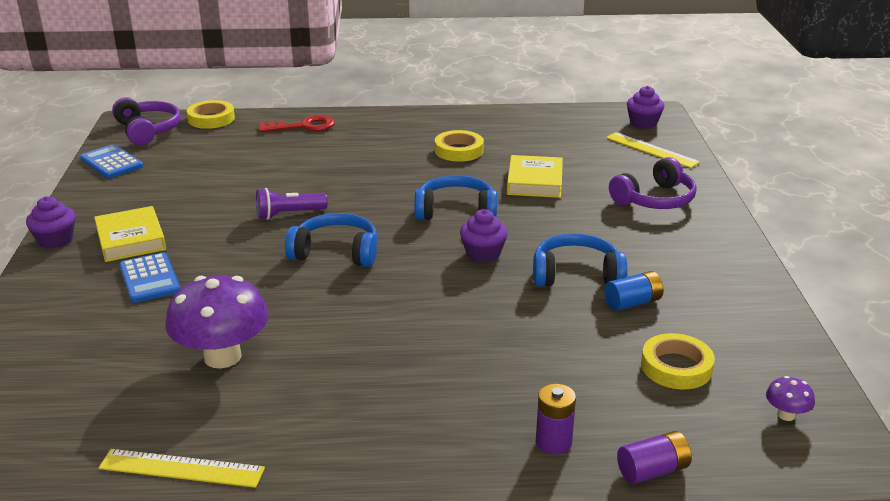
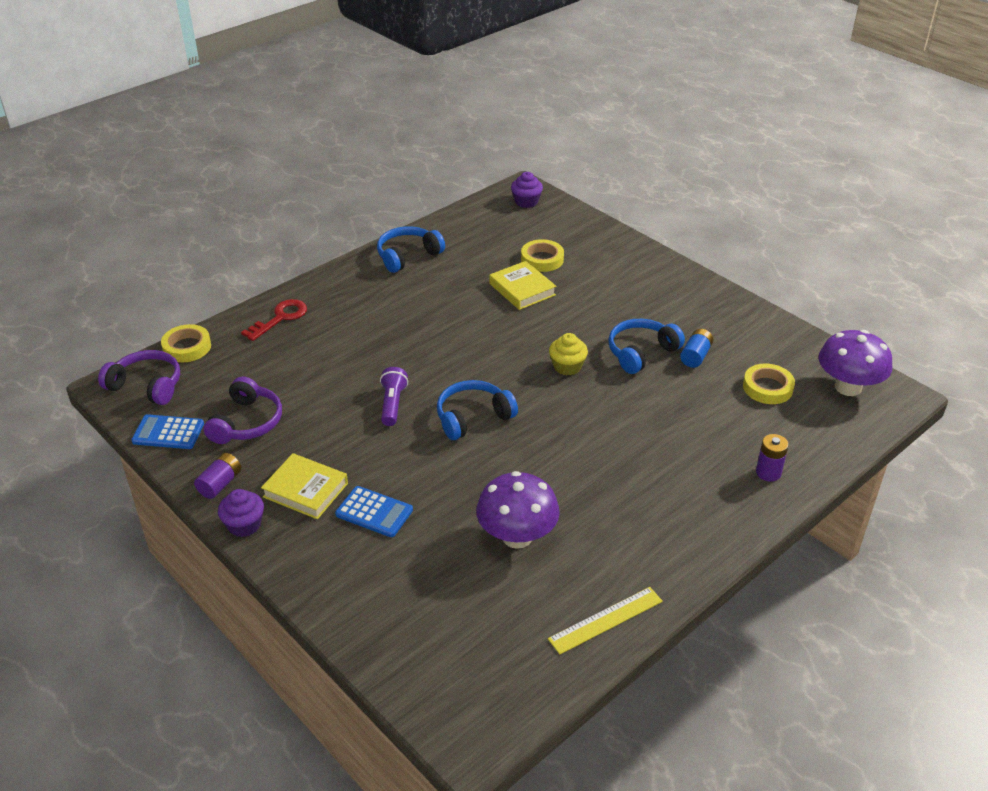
camera: 40 degrees left, 10 degrees up
purple flashlight [256,188,328,220] -> purple flashlight turned 150 degrees clockwise [380,367,408,426]
blue headphones [414,175,497,220] -> blue headphones moved to [377,226,445,273]
yellow tape [435,130,484,162] -> yellow tape moved to [521,239,564,272]
purple cupcake [460,209,508,263] -> yellow cupcake [549,333,588,375]
yellow ruler [606,132,700,168] -> none
purple headphones [609,157,697,209] -> purple headphones moved to [204,377,282,444]
purple battery [617,431,692,484] -> purple battery moved to [194,453,241,499]
purple mushroom [766,376,815,421] -> purple mushroom [819,330,892,396], size x2.29

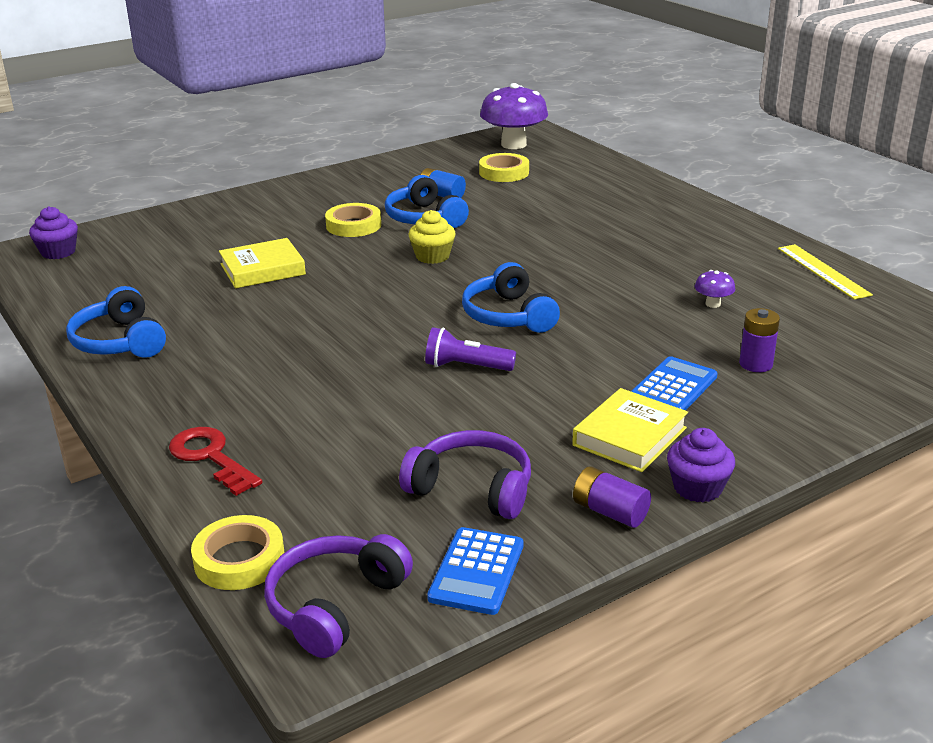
camera: 80 degrees left, 10 degrees down
purple mushroom [476,471,560,549] -> purple mushroom [695,270,736,308], size x0.44
yellow tape [521,239,564,272] -> yellow tape moved to [325,203,381,237]
purple battery [756,434,789,482] -> purple battery moved to [739,308,780,372]

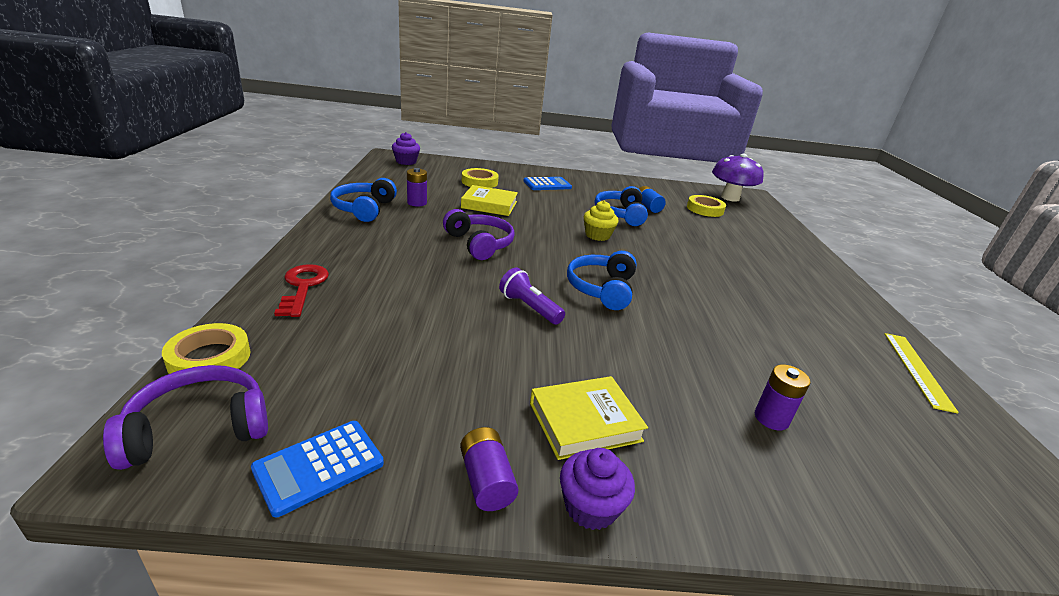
camera: 30 degrees right, 0 degrees up
yellow tape [325,203,381,237] -> yellow tape moved to [462,168,499,188]
purple headphones [399,430,531,519] -> purple headphones moved to [443,209,515,260]
blue calculator [631,356,718,411] -> blue calculator moved to [524,177,572,190]
purple mushroom [695,270,736,308] -> none
none -> purple battery [407,168,427,207]

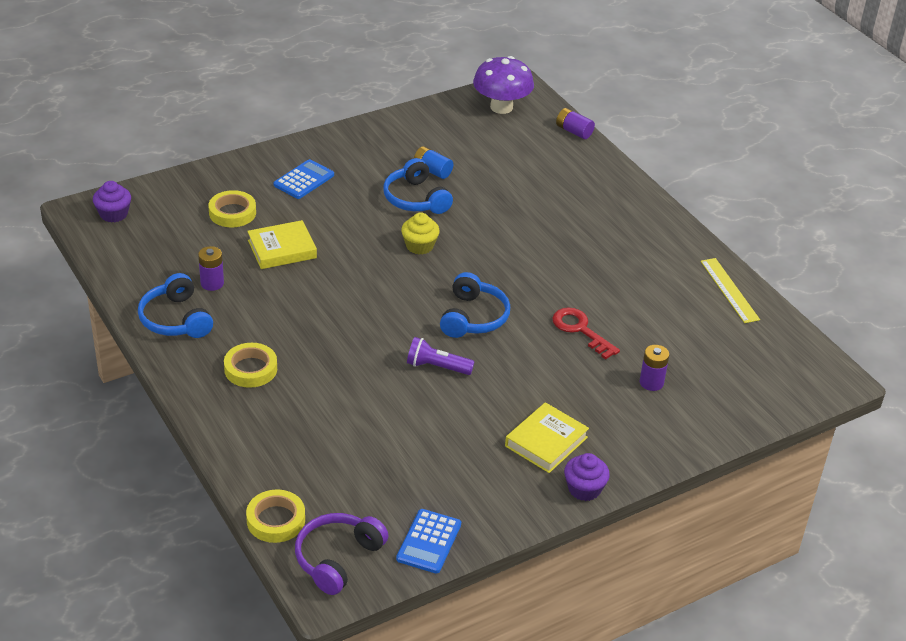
camera: 30 degrees left, 10 degrees up
red key [274,264,329,317] -> red key moved to [552,307,620,360]
purple headphones [443,209,515,260] -> none
purple battery [460,427,519,511] -> purple battery moved to [556,108,595,139]
blue headphones [567,251,637,310] -> blue headphones turned 150 degrees counterclockwise [440,272,510,338]
yellow tape [687,195,726,217] -> yellow tape moved to [224,343,277,388]

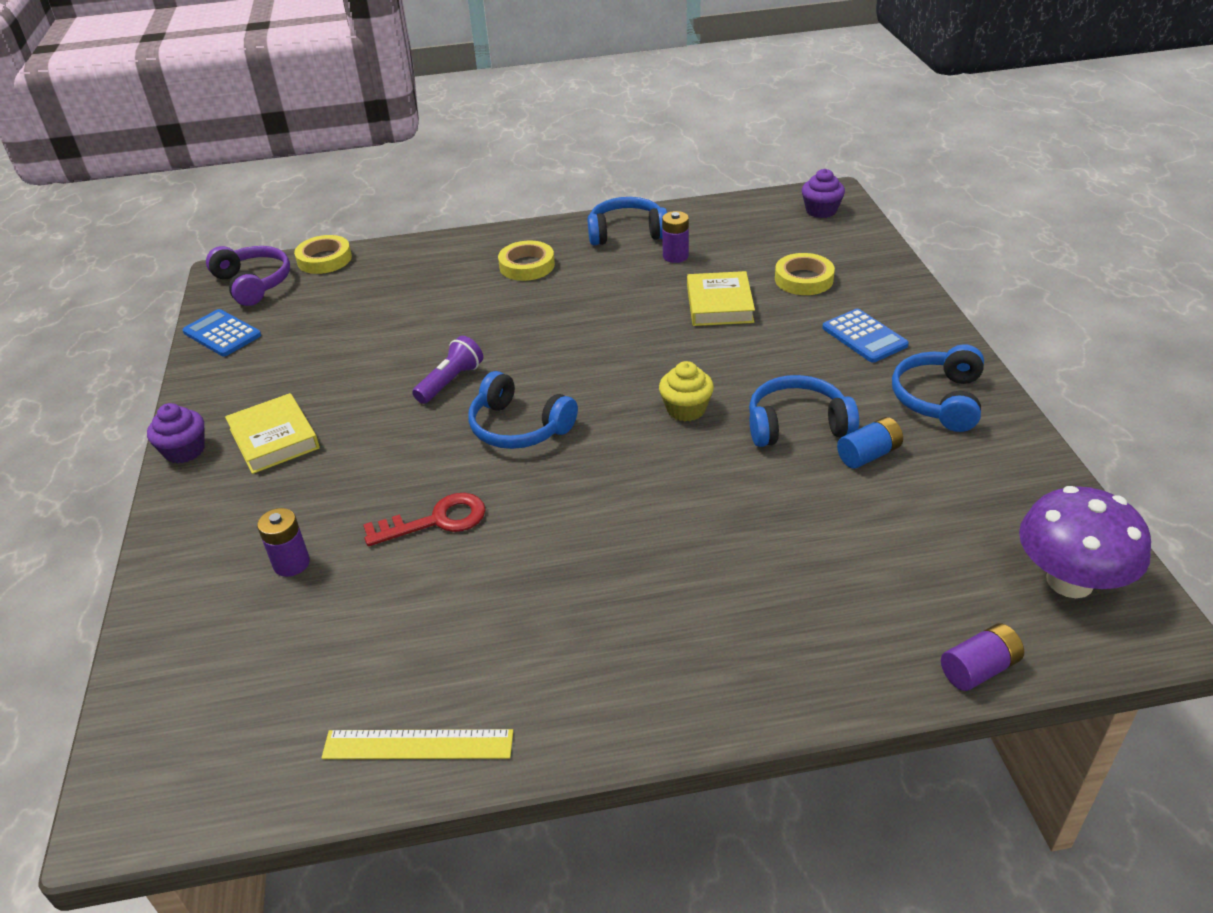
camera: 115 degrees right, 0 degrees up
none -> blue headphones [892,344,984,432]

